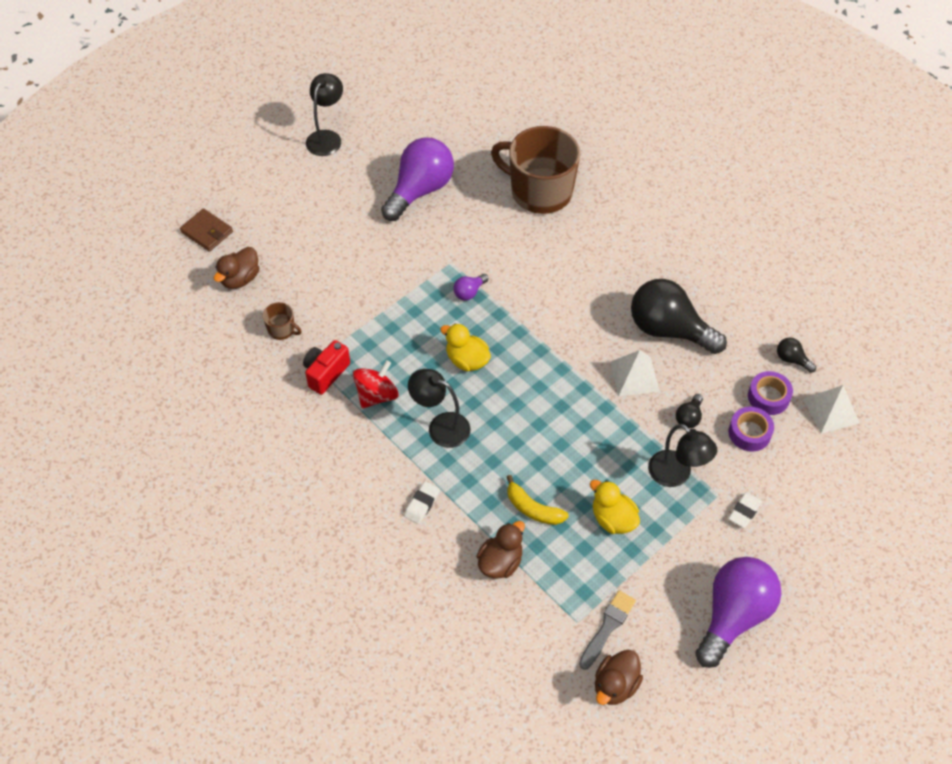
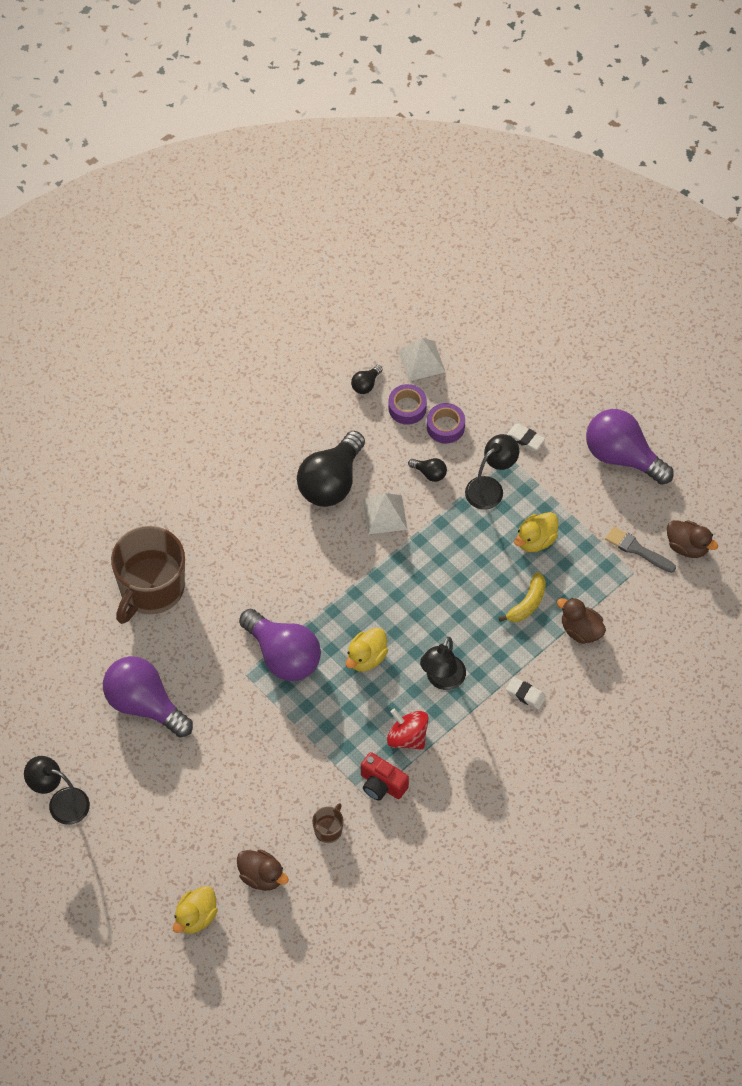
camera: 90 degrees left, 5 degrees up
brown wallet [180,208,233,252] -> yellow duck [173,886,218,934]
purple light bulb [453,274,489,301] -> purple light bulb [239,609,321,681], size x2.35

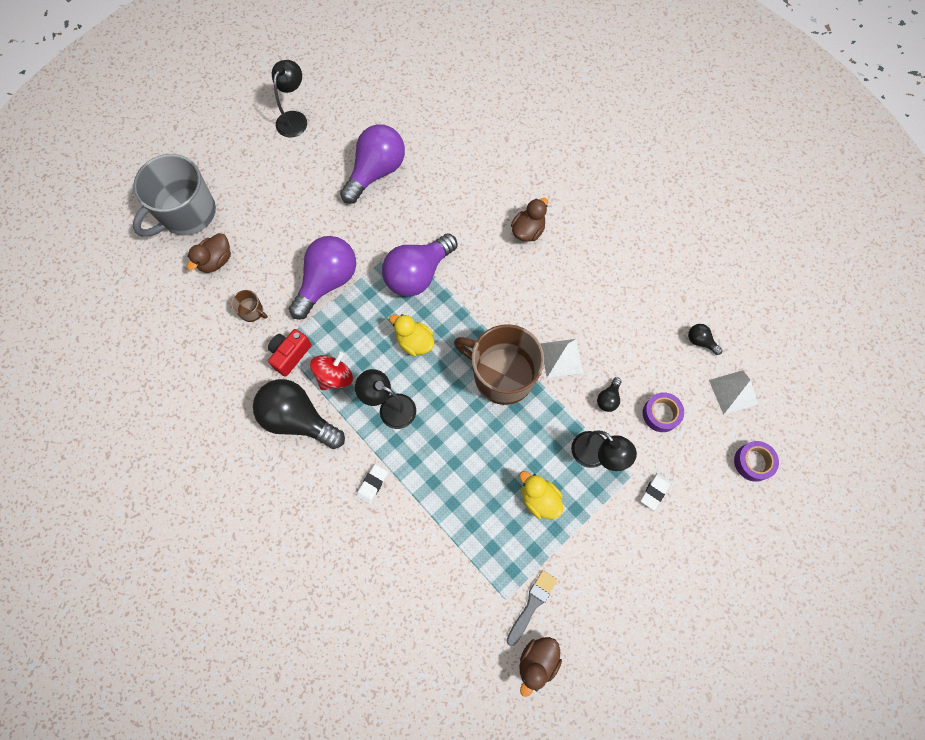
camera: 90 degrees right, 10 degrees up
brown mug [111,526,185,624] -> brown mug moved to [454,324,544,405]
yellow duck [173,886,218,934] -> grey mug [133,154,216,237]
black light bulb [297,431,365,507] -> black light bulb moved to [253,379,345,449]
purple tape [388,384,427,425] -> purple tape moved to [734,441,779,482]
yellow banana [499,572,546,622] -> none
brown duck [557,598,606,644] -> brown duck moved to [511,198,548,242]
purple light bulb [586,409,674,485] -> purple light bulb moved to [289,236,356,320]

